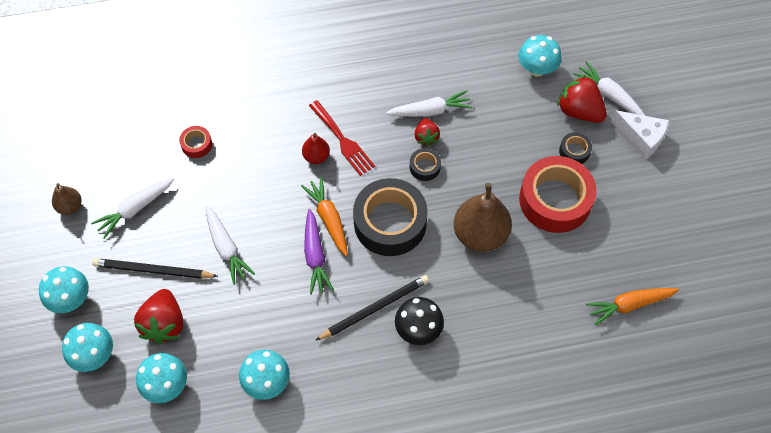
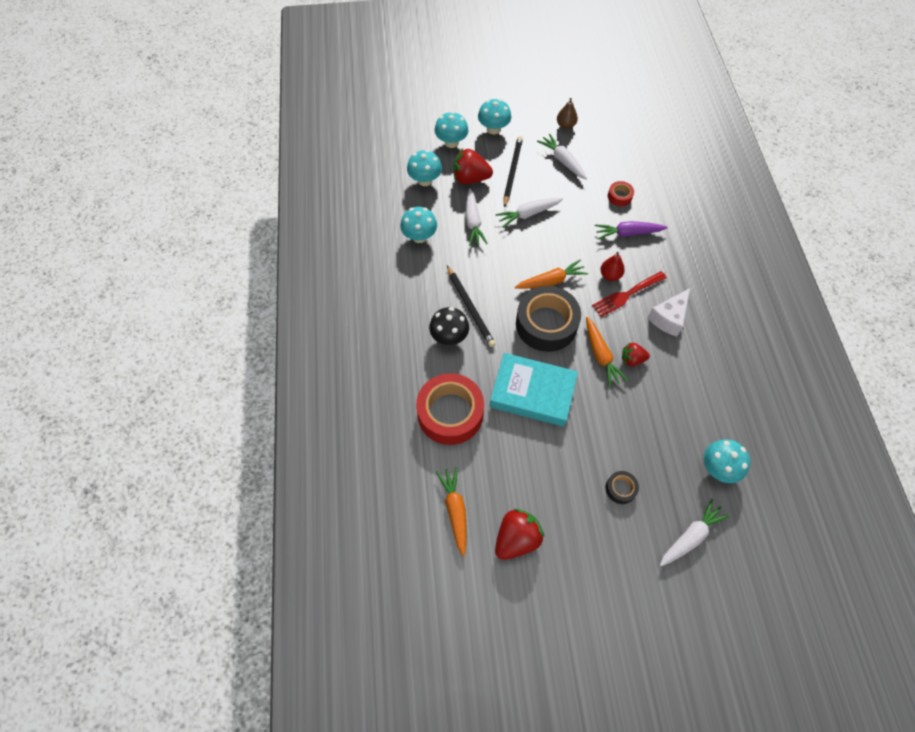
camera: 95 degrees right, 0 degrees up
purple carrot [304,209,334,295] -> purple carrot moved to [595,221,668,240]
white carrot [386,90,472,117] -> white carrot moved to [465,188,488,246]
black tape [410,148,441,181] -> orange carrot [586,317,628,387]
brown pear [454,183,512,252] -> turquoise book [489,353,578,427]
red tape [519,156,597,233] -> red tape moved to [416,373,484,445]
red strawberry [557,75,607,123] -> red strawberry moved to [495,509,544,560]
white cheese [611,110,669,159] -> white cheese moved to [647,288,690,337]

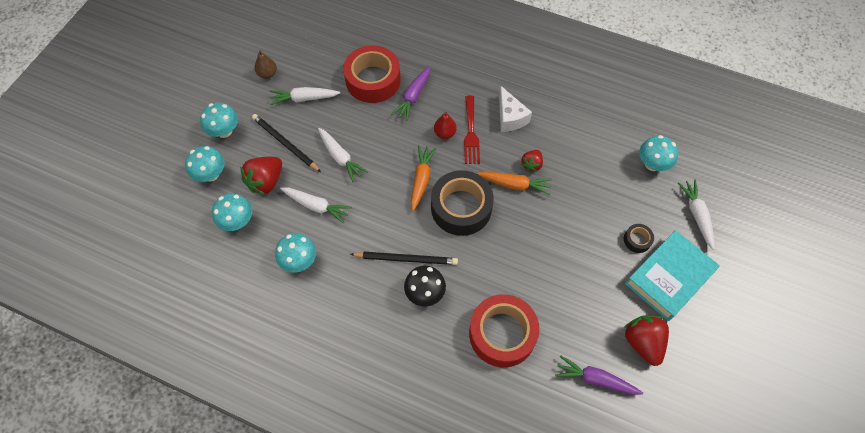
camera: 60 degrees left, 0 degrees up
orange carrot [436,467,467,557] -> purple carrot [555,355,643,395]
turquoise book [489,353,578,427] -> turquoise book moved to [625,230,720,321]
white carrot [496,198,563,228] -> white carrot turned 45 degrees counterclockwise [318,128,368,182]
red tape [608,181,634,206] -> red tape [343,45,401,103], size x2.27

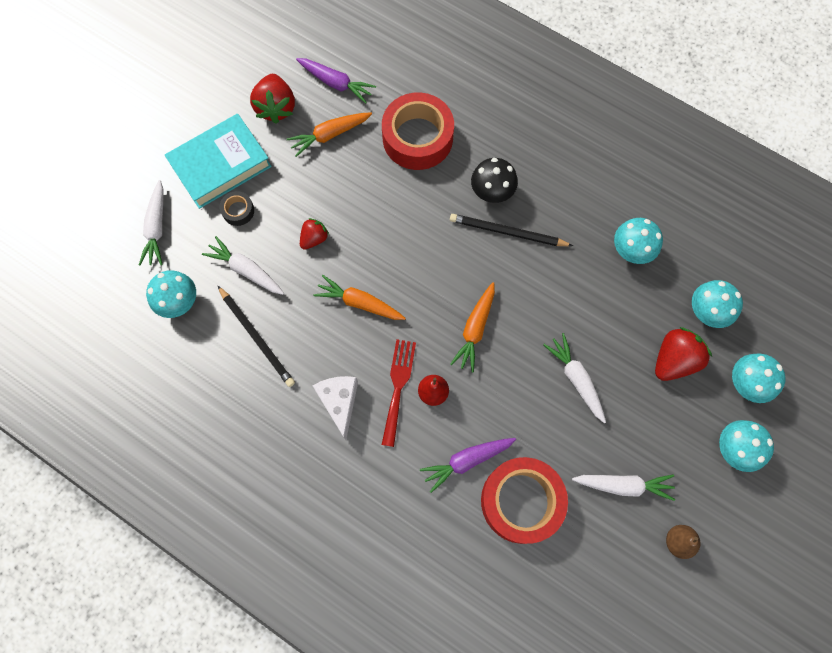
camera: 170 degrees left, 10 degrees up
black pencil [252,114,321,172] -> black pencil moved to [218,286,295,387]
white carrot [280,187,352,224] -> white carrot moved to [202,236,284,295]
purple carrot [391,66,431,121] -> purple carrot turned 150 degrees counterclockwise [420,438,516,493]
black tape [431,170,494,236] -> none
red strawberry [521,150,543,172] -> red strawberry moved to [300,218,329,250]
none -> orange carrot [287,112,372,157]

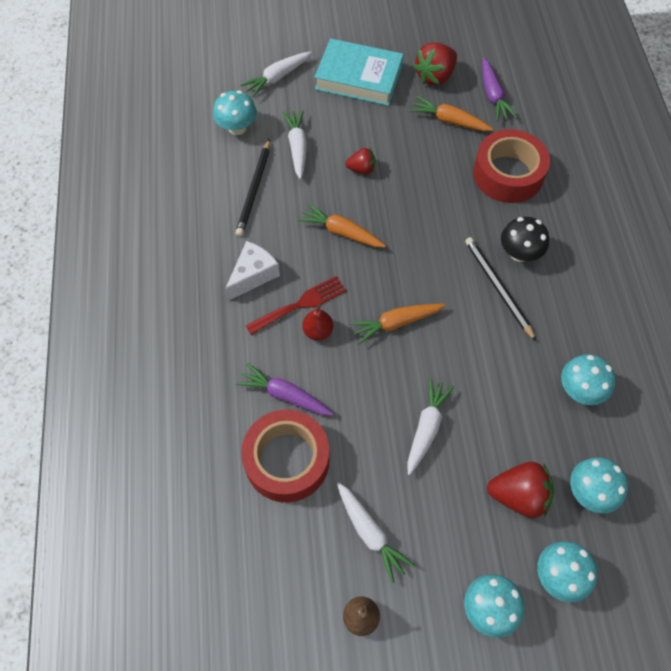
camera: 50 degrees right, 10 degrees down
black tape [219,191,254,226] -> none
orange carrot [313,275,406,320] -> orange carrot turned 45 degrees counterclockwise [298,203,386,247]

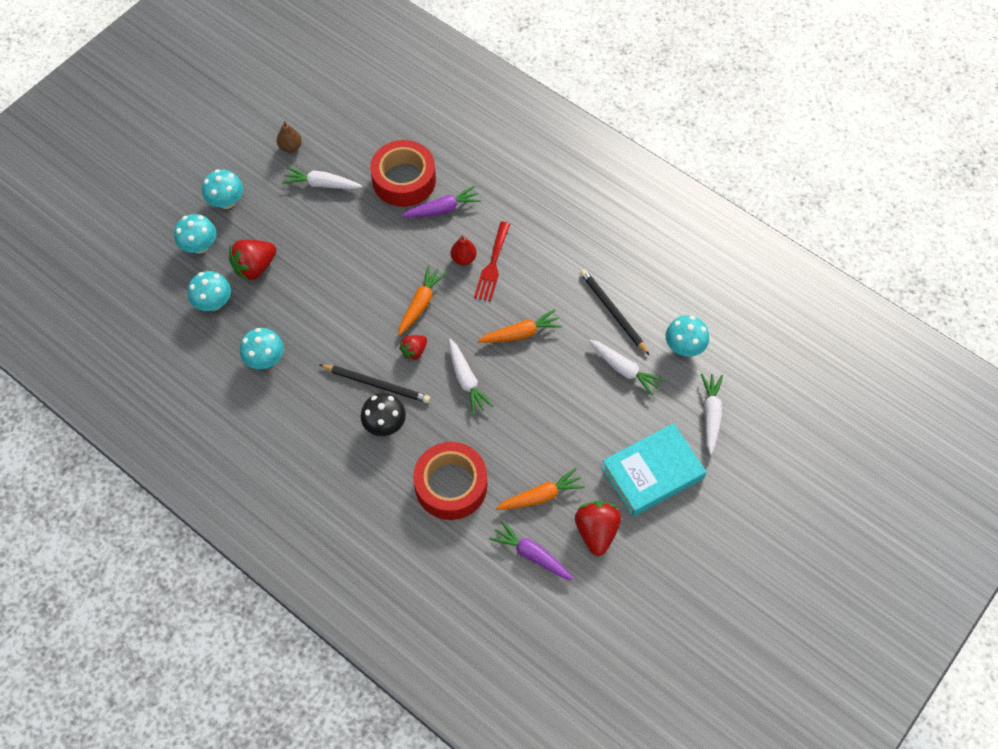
camera: 135 degrees right, 0 degrees up
white cheese [225,241,280,301] -> none
red strawberry [345,148,376,174] -> red strawberry moved to [399,335,427,361]
white carrot [407,378,455,475] -> white carrot moved to [449,339,493,415]

